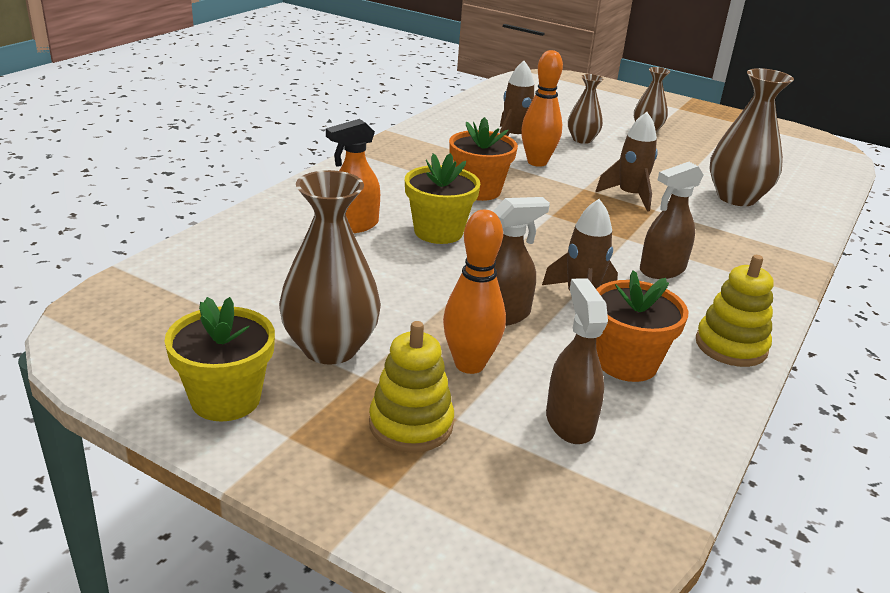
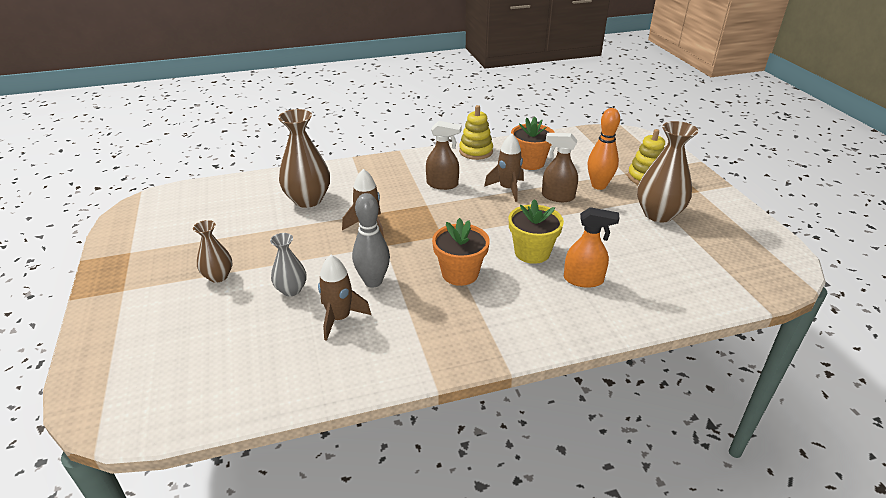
camera: 135 degrees left, 5 degrees up
yellow flower pot [165,297,275,421] -> none
orange bowling pin [521,50,563,167] -> grey bowling pin [352,193,390,288]
brown spray bottle [546,278,608,444] -> none
brown vase [568,74,604,144] -> grey vase [270,233,306,296]

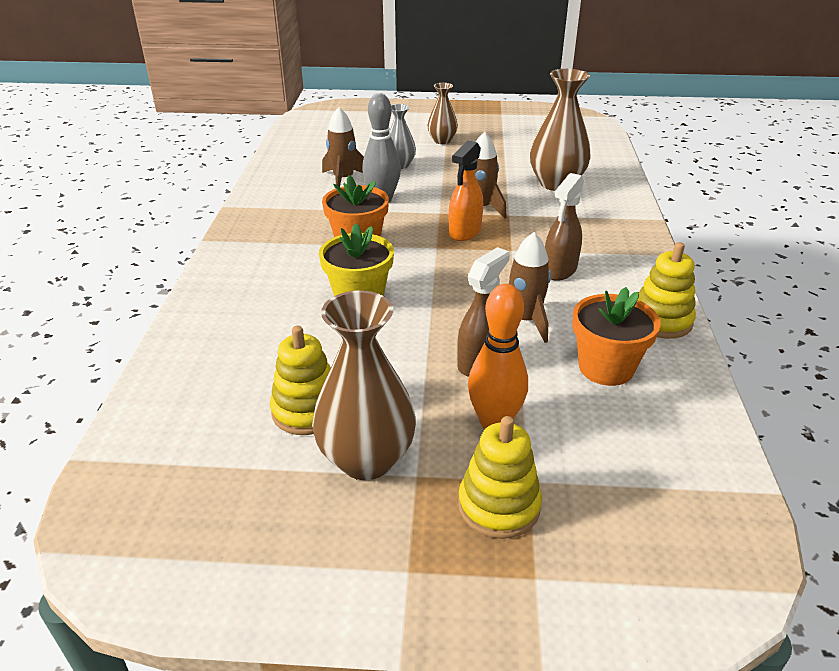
camera: 110 degrees right, 0 degrees up
orange spray bottle [564,207,620,288] -> orange spray bottle moved to [449,141,483,241]
none -> yellow stacking toy [270,326,331,435]

